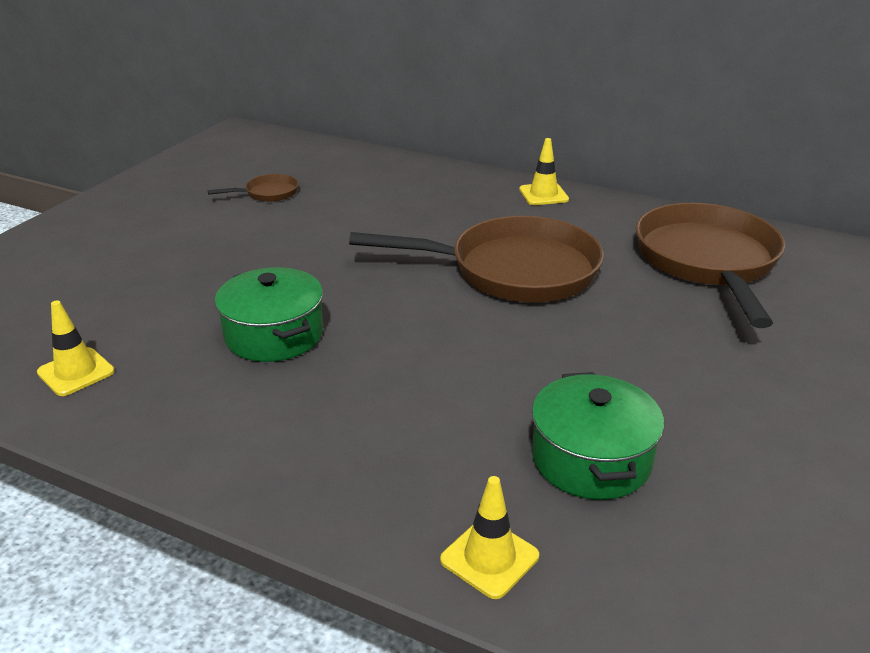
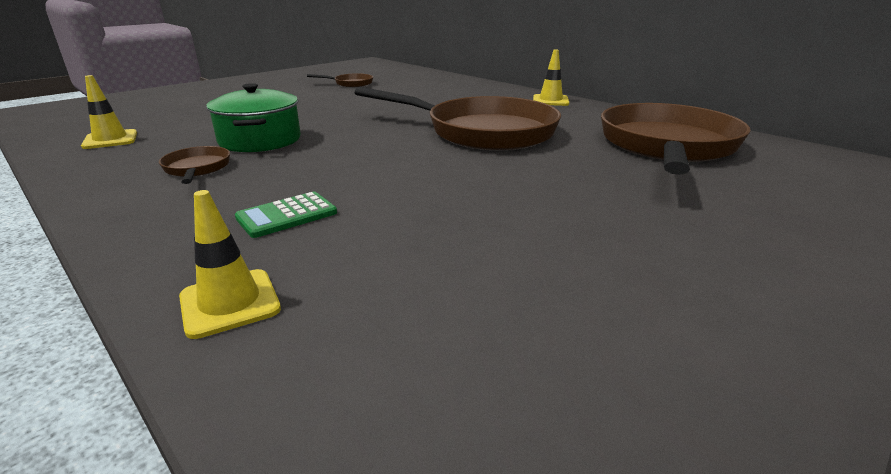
camera: 20 degrees right, 5 degrees down
green pot [532,372,664,500] -> none
none -> brown pan [159,146,230,184]
none -> green calculator [235,192,337,238]

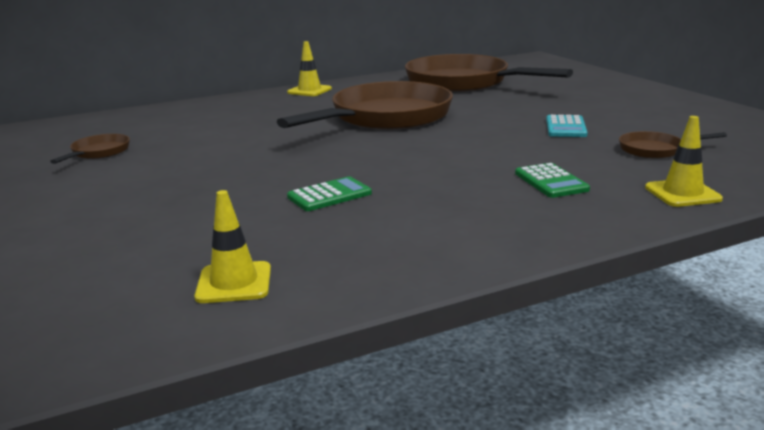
camera: 70 degrees left, 5 degrees down
brown pan [159,146,230,184] -> brown pan moved to [619,131,727,159]
green pot [206,83,301,152] -> green calculator [287,176,372,211]
none -> turquoise calculator [546,115,588,137]

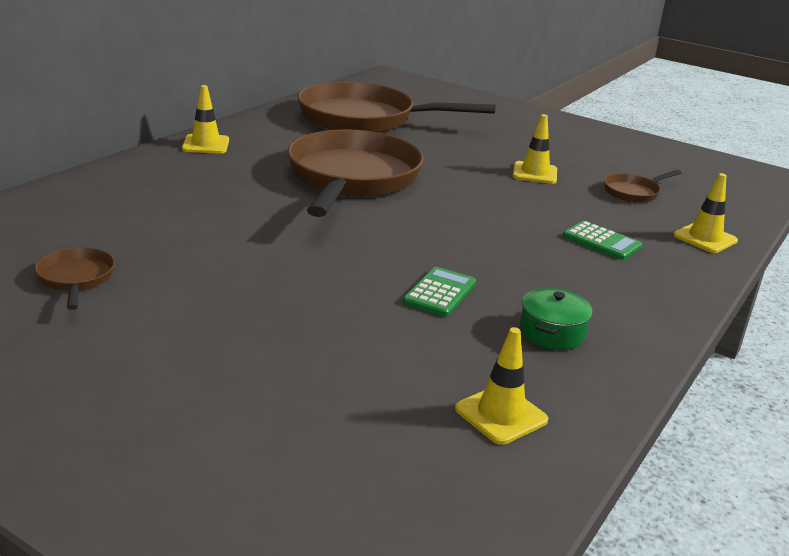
camera: 35 degrees left, 5 degrees up
turquoise calculator [546,115,588,137] -> yellow traffic cone [513,114,557,184]
none -> green pot [520,288,593,350]

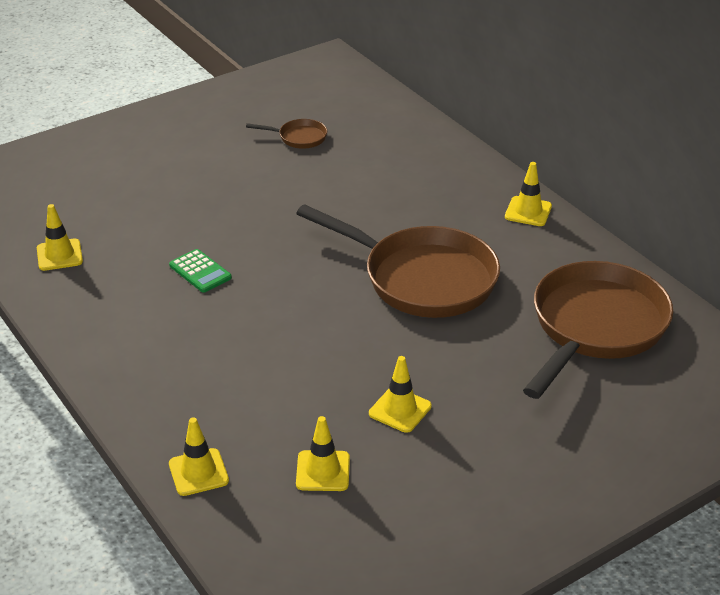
camera: 115 degrees right, 10 degrees up
green pot [520,288,593,350] -> none
green calculator [563,221,642,260] -> none
brown pan [604,170,682,203] -> yellow traffic cone [296,416,350,491]

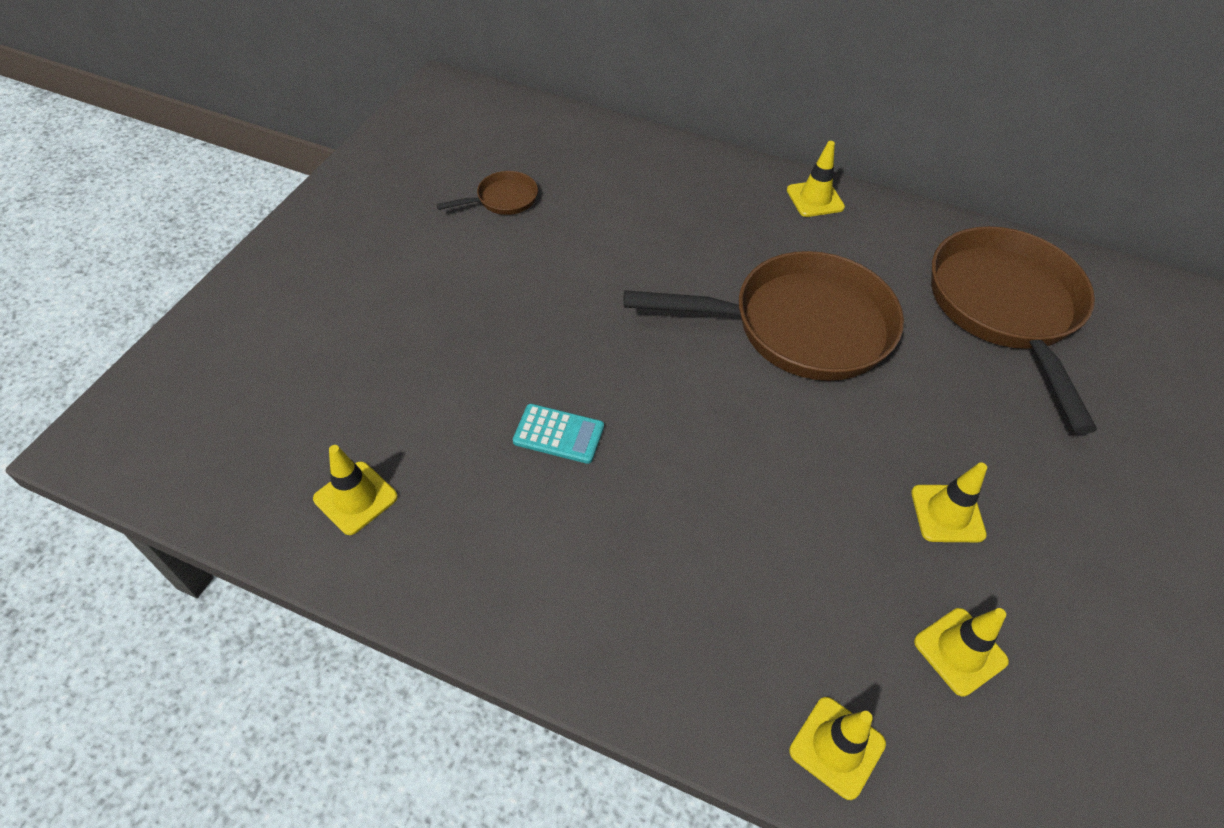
camera: 35 degrees left, 15 degrees up
green calculator [169,249,232,293] -> turquoise calculator [513,404,604,464]

